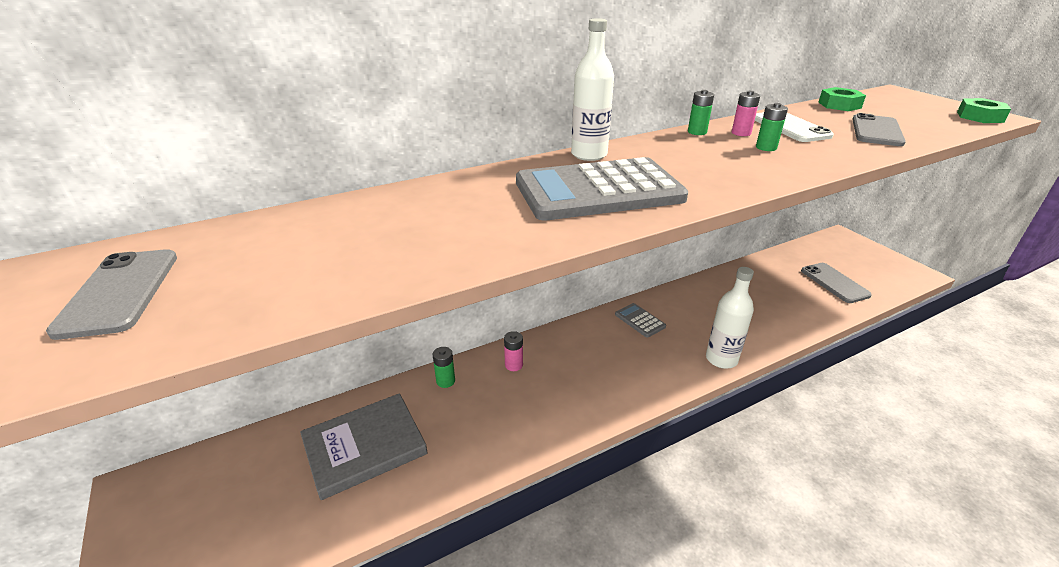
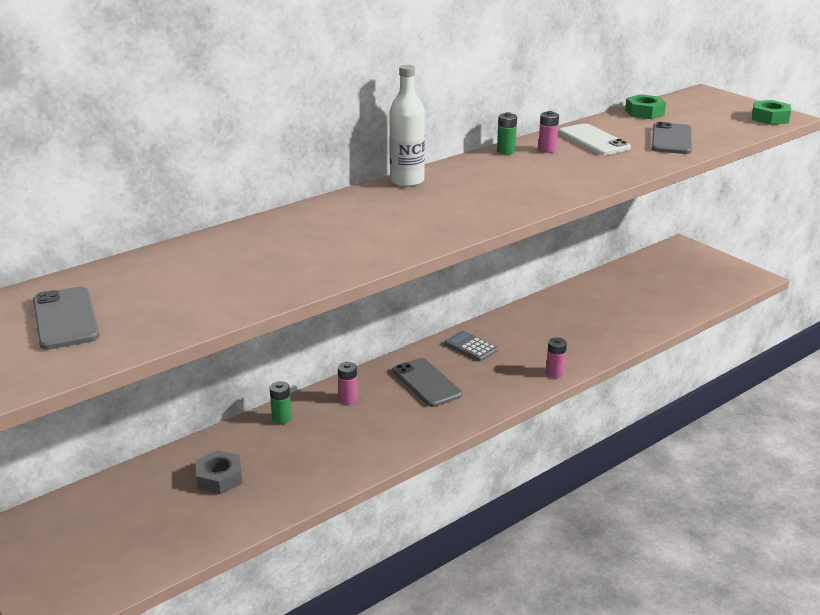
camera: 10 degrees left, 5 degrees down
grey book [300,393,428,500] -> grey nut [196,450,242,495]
grey calculator [516,157,688,221] -> none
white bottle [706,267,754,369] -> pink battery [546,337,567,378]
green battery [756,103,788,151] -> none
grey phone [801,263,872,303] -> grey phone moved to [393,358,462,407]

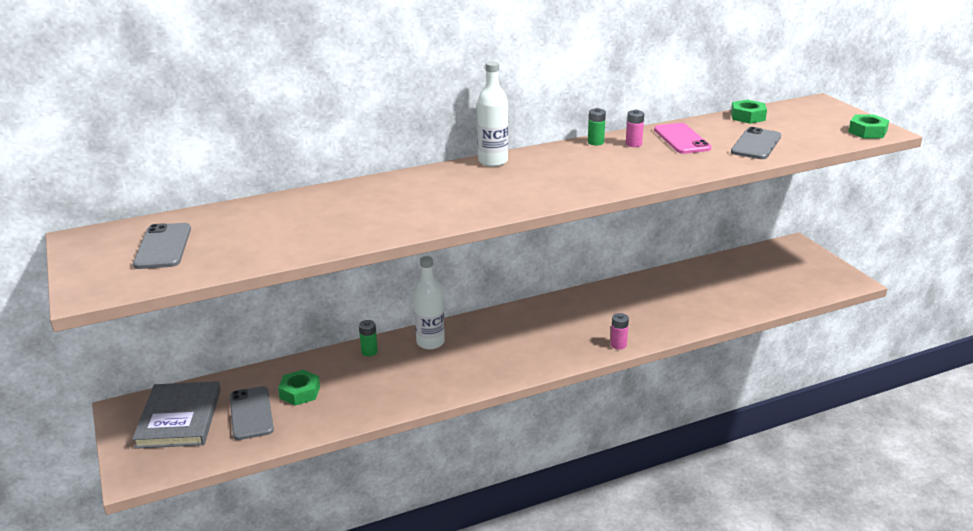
camera: 15 degrees right, 0 degrees up
grey nut [196,450,242,495] -> green nut [278,370,320,406]
pink battery [338,362,358,404] -> white bottle [414,256,445,349]
grey phone [393,358,462,407] -> grey phone moved to [230,386,274,440]
grey calculator [444,331,498,361] -> none
white phone [559,123,631,155] -> pink phone [654,123,712,154]
none -> grey book [132,381,221,449]

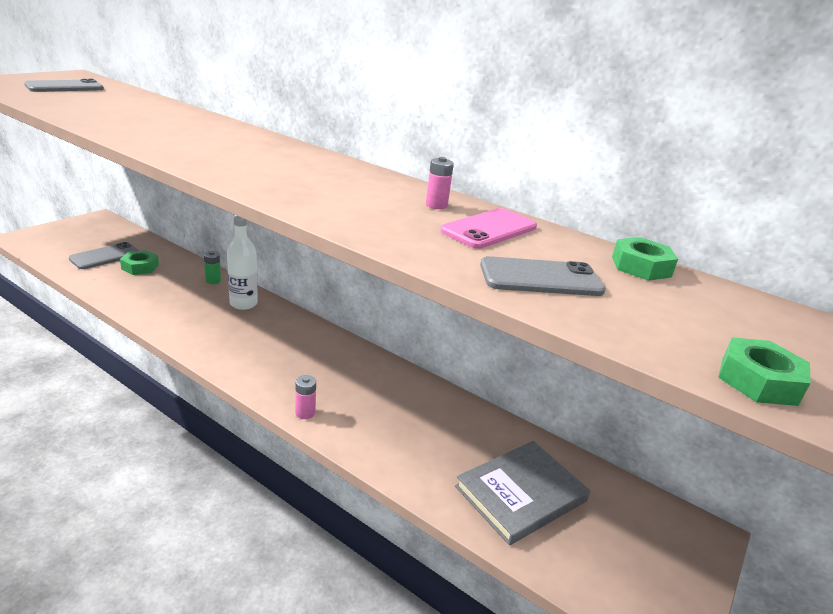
camera: 55 degrees right, 0 degrees up
grey book [132,381,221,449] -> grey book moved to [455,441,590,545]
white bottle [477,61,508,167] -> none
green battery [588,108,606,145] -> none

